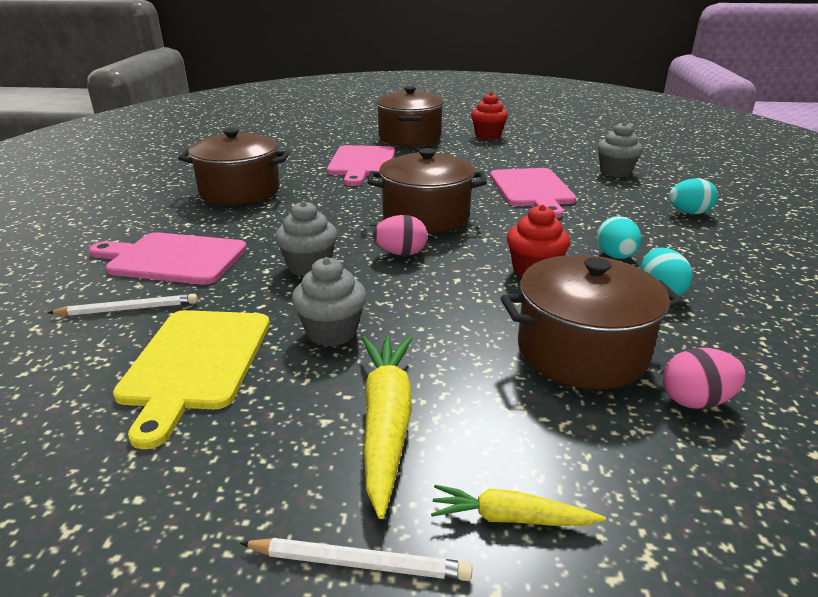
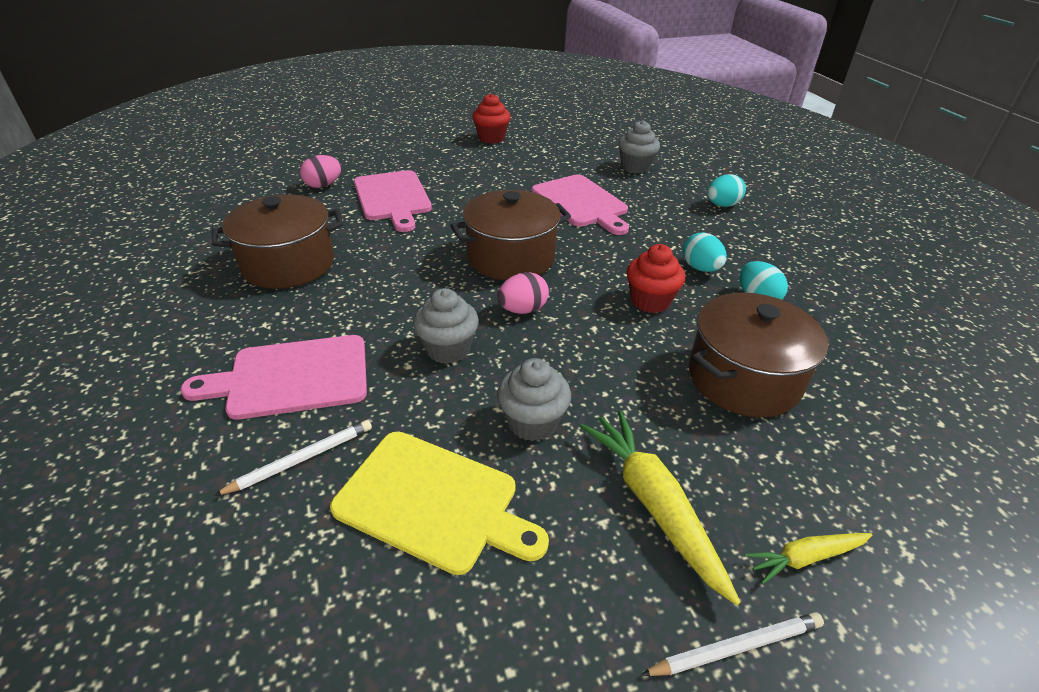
camera: 25 degrees left, 10 degrees up
yellow cutting board [113,310,270,449] -> yellow cutting board turned 45 degrees counterclockwise [330,431,549,575]
brown pot [376,86,444,146] -> none
pink egg [663,348,746,409] -> pink egg moved to [300,155,342,188]

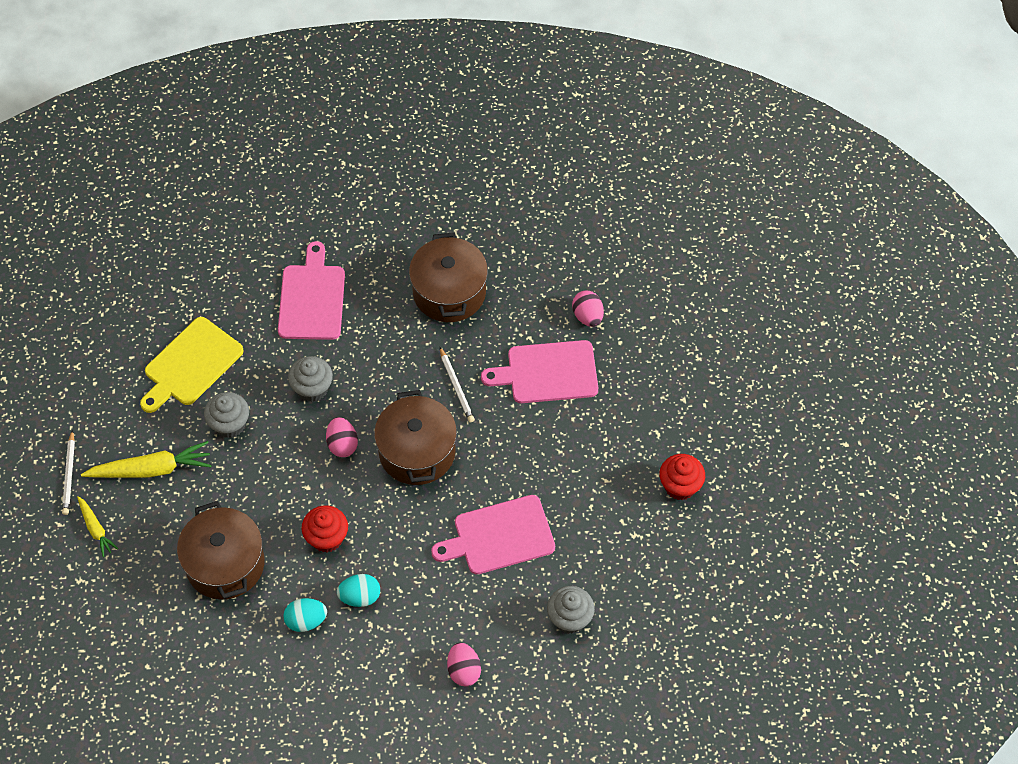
camera: 105 degrees right, 20 degrees up
white pencil [214,420,372,496] -> white pencil moved to [440,347,475,423]
turquoise egg [707,174,746,207] -> pink egg [447,642,481,686]
yellow carrot [744,533,872,584] -> yellow carrot turned 150 degrees clockwise [77,496,119,557]

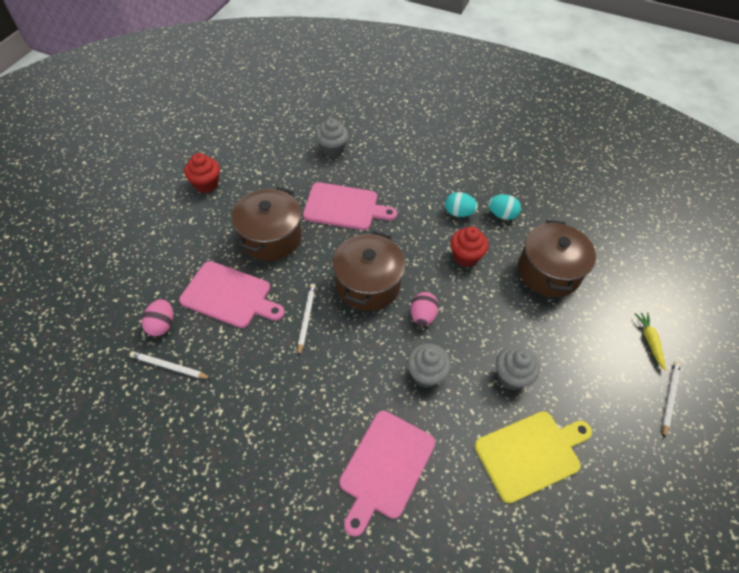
camera: 155 degrees left, 5 degrees down
yellow carrot [81,441,212,478] -> none
brown pot [409,233,488,322] -> brown pot moved to [232,187,302,261]
pink egg [447,642,481,686] -> none
none -> white pencil [129,351,212,379]

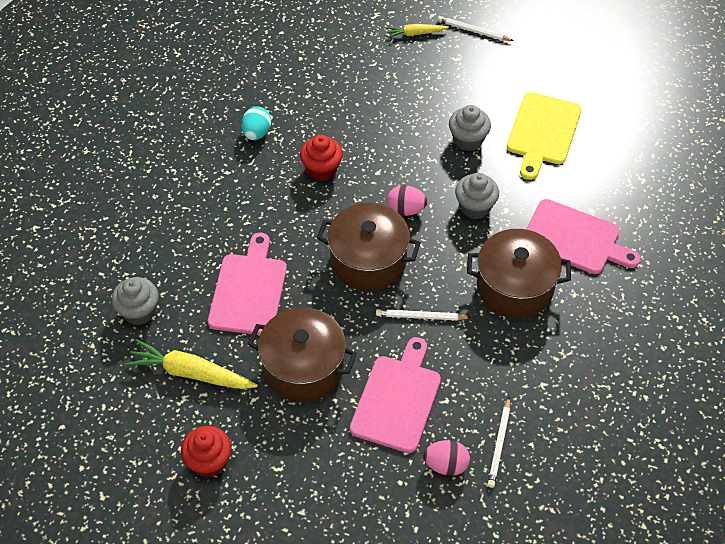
camera: 90 degrees left, 0 degrees up
turquoise egg [445,192,478,217] -> none
yellow cutting board [475,411,592,503] -> yellow cutting board turned 135 degrees counterclockwise [507,92,582,180]
brown pot [518,220,596,297] -> brown pot moved to [467,229,571,318]
none -> yellow carrot [125,339,258,389]

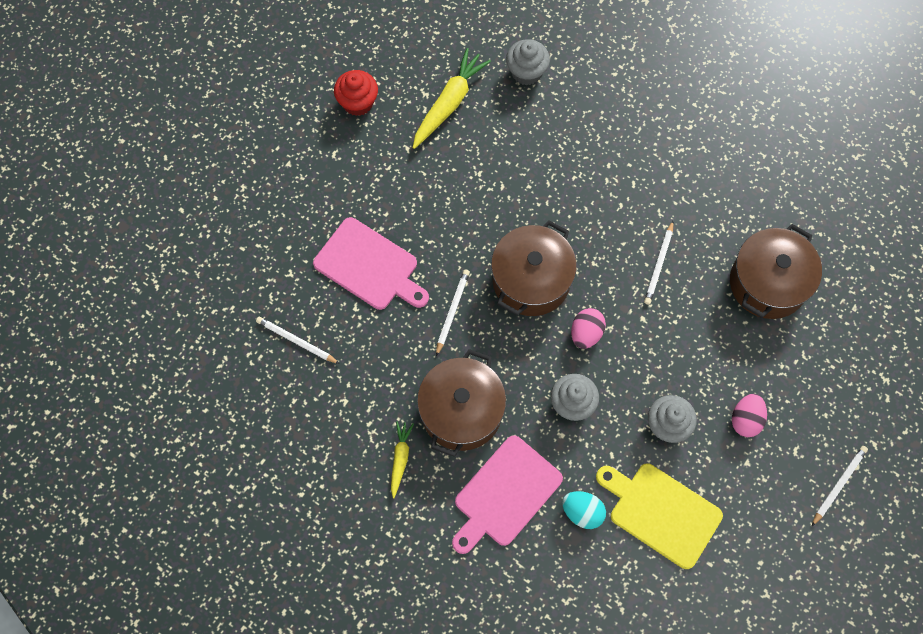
camera: 105 degrees right, 15 degrees up
pink cutting board [208,233,287,335] -> none
turquoise egg [241,106,271,140] -> turquoise egg moved to [562,491,606,529]
brown pot [248,307,357,402] -> brown pot moved to [730,224,822,319]
red cupcake [300,135,343,181] -> white pencil [644,221,673,305]
yellow carrot [386,24,449,38] -> yellow carrot moved to [391,421,414,498]
pink egg [423,440,470,476] -> pink egg moved to [732,393,767,437]

